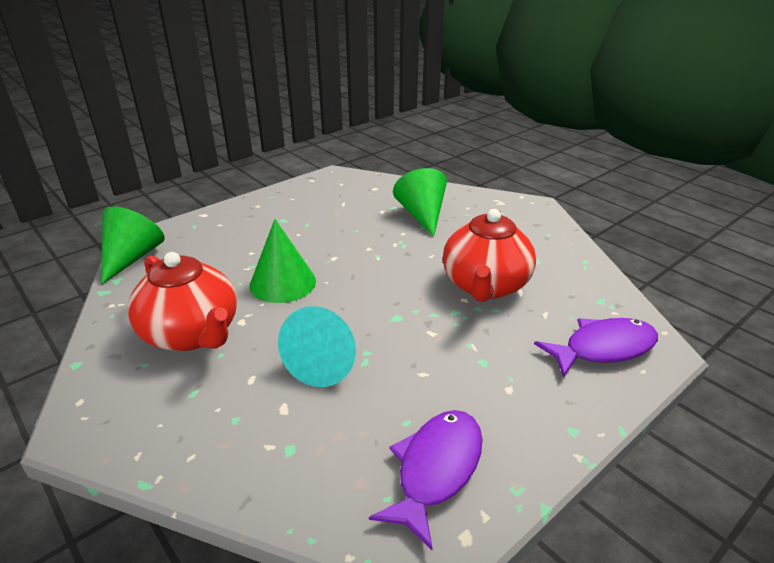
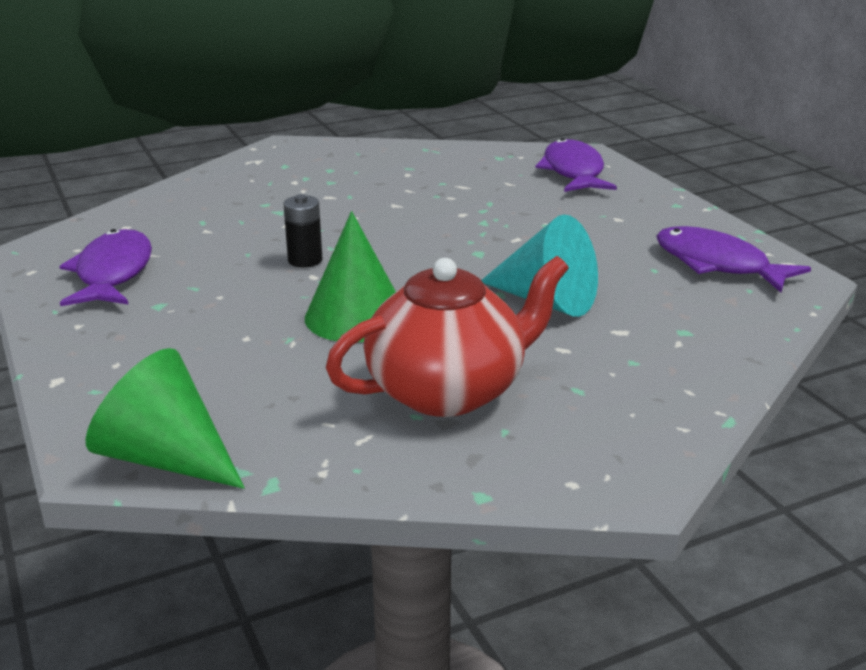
camera: 75 degrees left, 5 degrees down
green cone [393,168,447,237] -> none
red teapot [443,209,536,302] -> none
none -> purple fish [59,229,152,306]
none -> black battery [284,194,322,268]

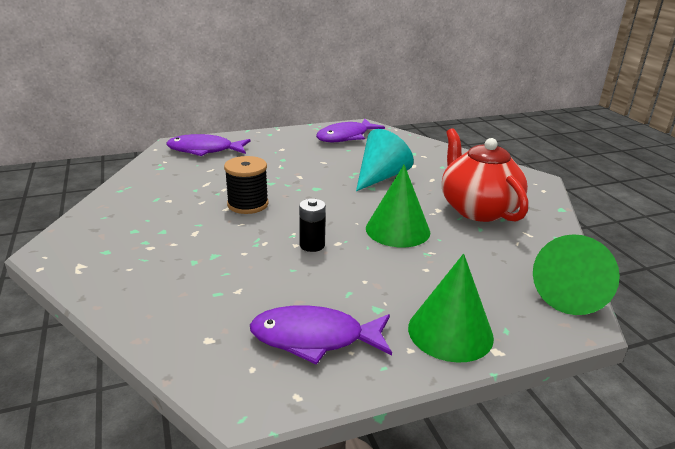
camera: 85 degrees left, 0 degrees up
none -> black spool [224,156,269,214]
none -> green cone [408,254,494,363]

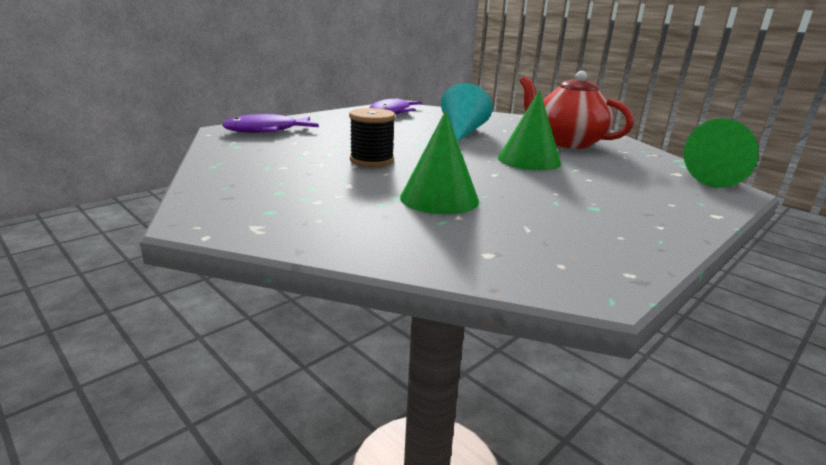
camera: 25 degrees left, 5 degrees down
purple fish [250,305,392,365] -> none
black battery [299,199,326,252] -> none
green cone [408,254,494,363] -> green cone moved to [400,110,479,214]

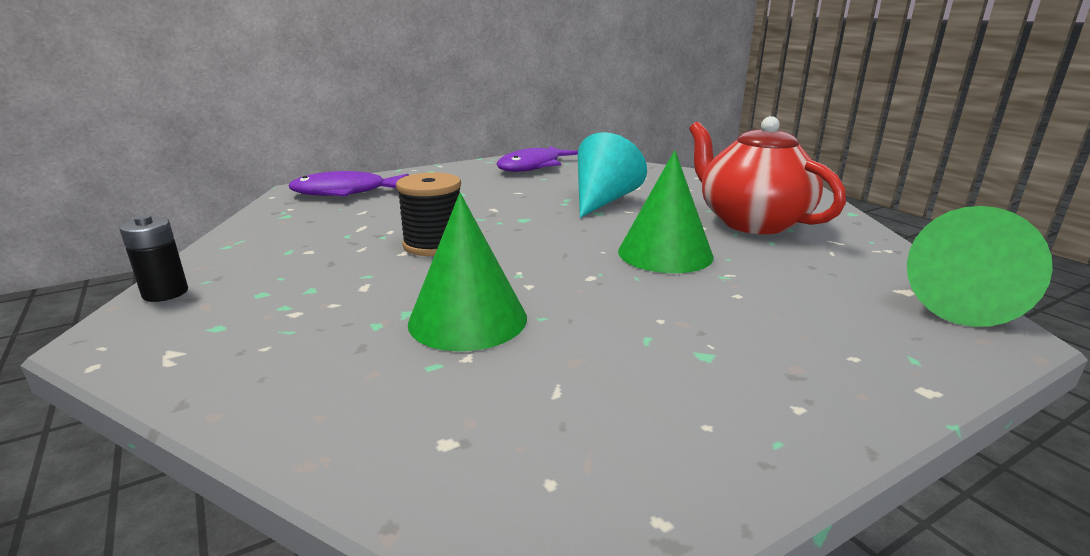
camera: 15 degrees right, 0 degrees up
none -> black battery [119,215,188,302]

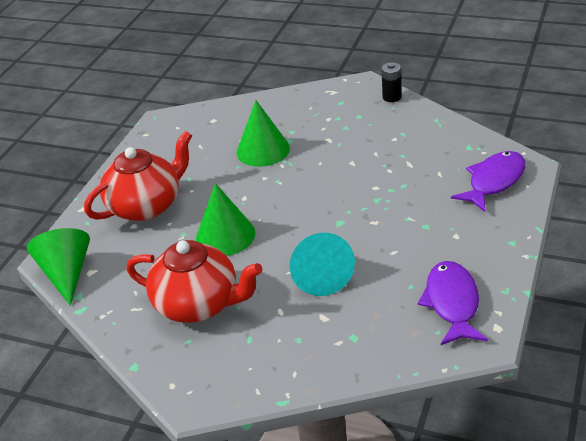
camera: 145 degrees right, 15 degrees up
black spool [396,172,461,256] -> none
none -> red teapot [84,131,192,221]

